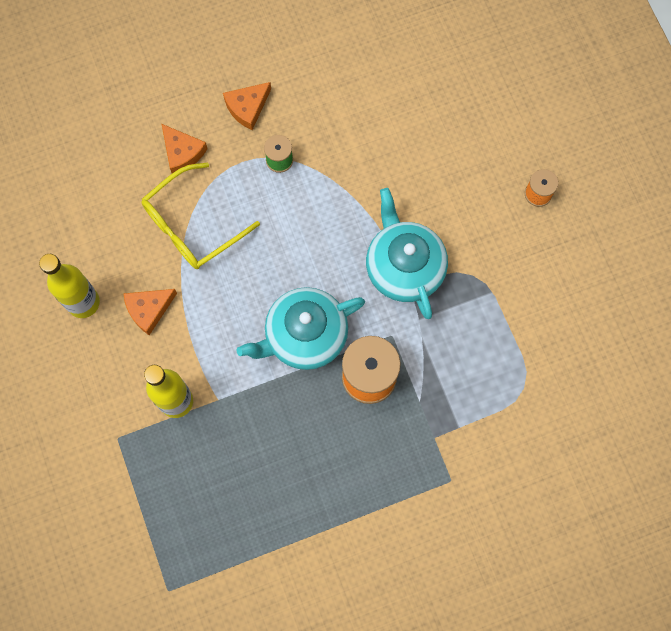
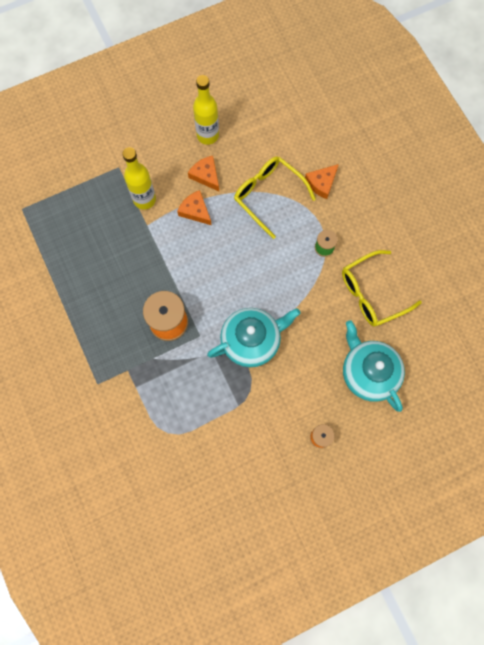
camera: 85 degrees right, 0 degrees up
orange cheese [223,82,271,130] -> orange cheese moved to [177,190,212,225]
turquoise teapot [237,287,365,370] -> turquoise teapot moved to [343,320,405,412]
none -> yellow glasses [342,250,422,327]

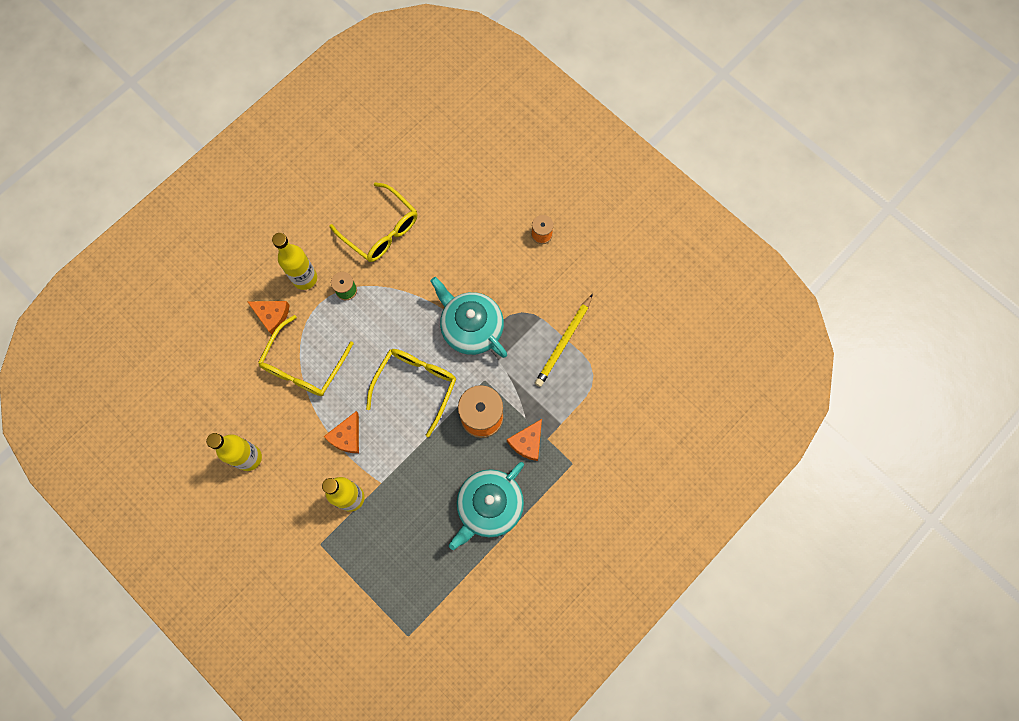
camera: 110 degrees left, 0 degrees up
orange cheese [188,156,219,191] -> orange cheese moved to [507,419,542,461]
turquoise teapot [343,320,405,412] -> turquoise teapot moved to [449,462,524,550]
none -> yellow bottle [272,233,317,290]
none -> yellow glasses [366,349,456,437]
none -> yellow pencil [535,294,593,387]

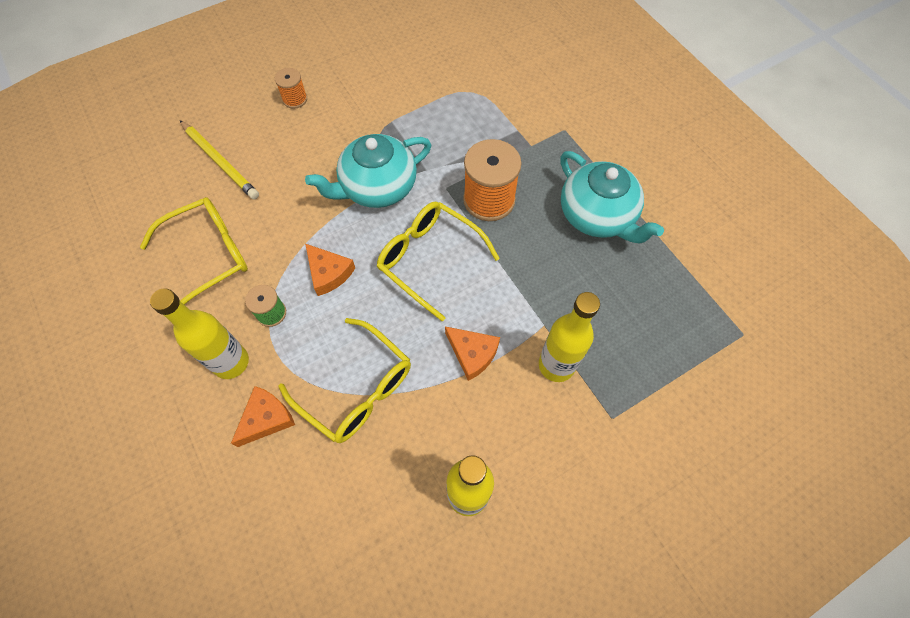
camera: 75 degrees left, 10 degrees down
orange cheese [507,419,542,461] -> orange cheese moved to [305,244,355,296]
yellow pencil [535,294,593,387] -> yellow pencil moved to [180,120,259,199]

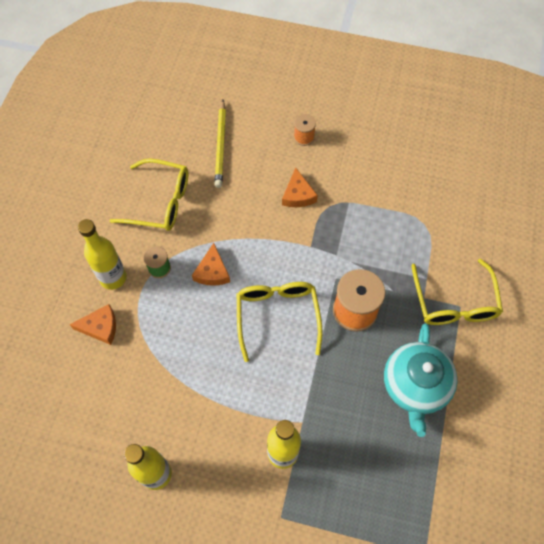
camera: 45 degrees right, 0 degrees up
yellow glasses [278,318,411,443] -> yellow glasses moved to [411,259,503,325]
turquoise teapot [305,134,431,208] -> none
orange cheese [445,327,500,381] -> orange cheese moved to [282,167,318,207]

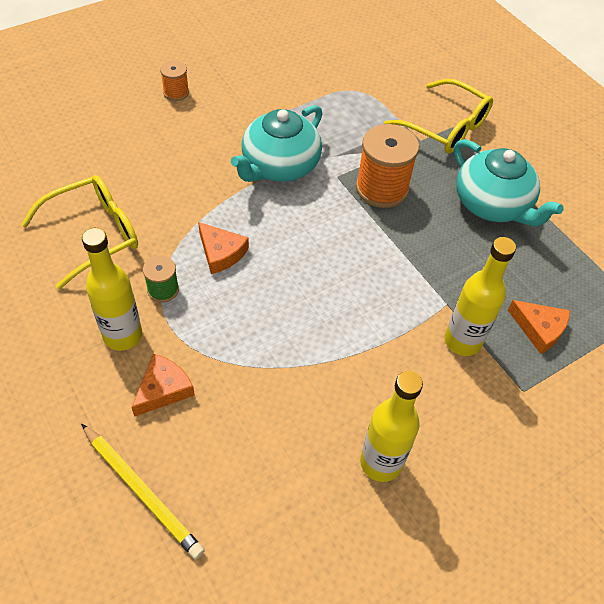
camera: 50 degrees left, 10 degrees down
yellow pencil [214,100,226,188] -> yellow pencil moved to [81,424,205,559]
yellow glasses [237,282,322,362] -> none
orange cheese [282,167,318,207] -> orange cheese moved to [508,300,570,354]
none -> turquoise teapot [231,105,322,182]

